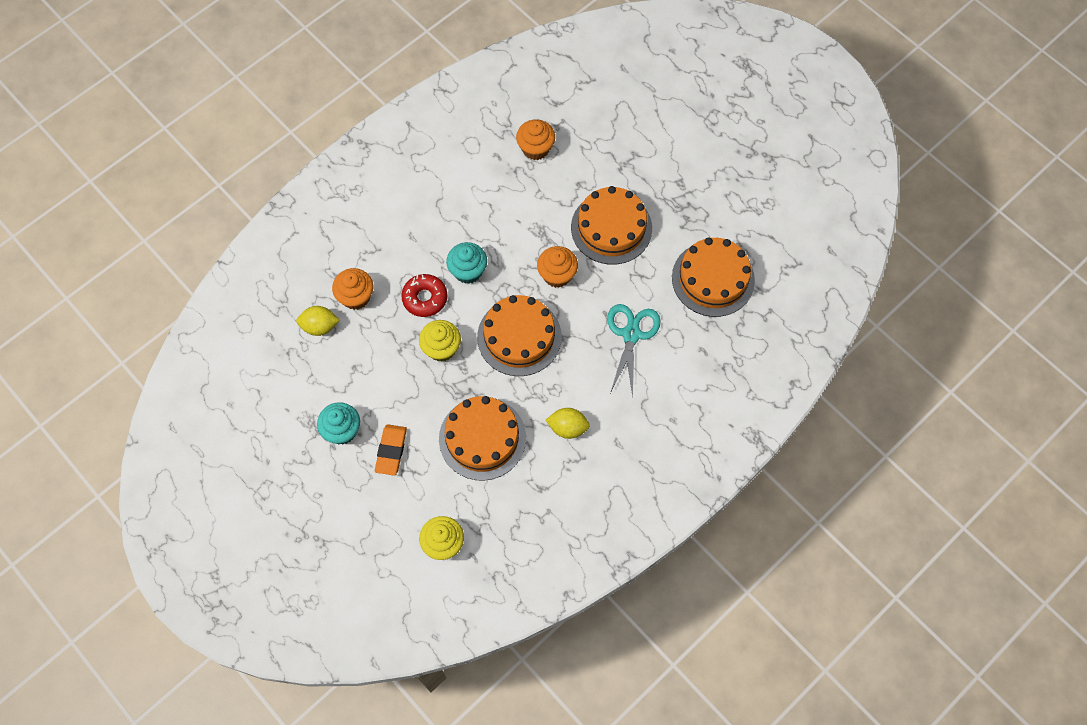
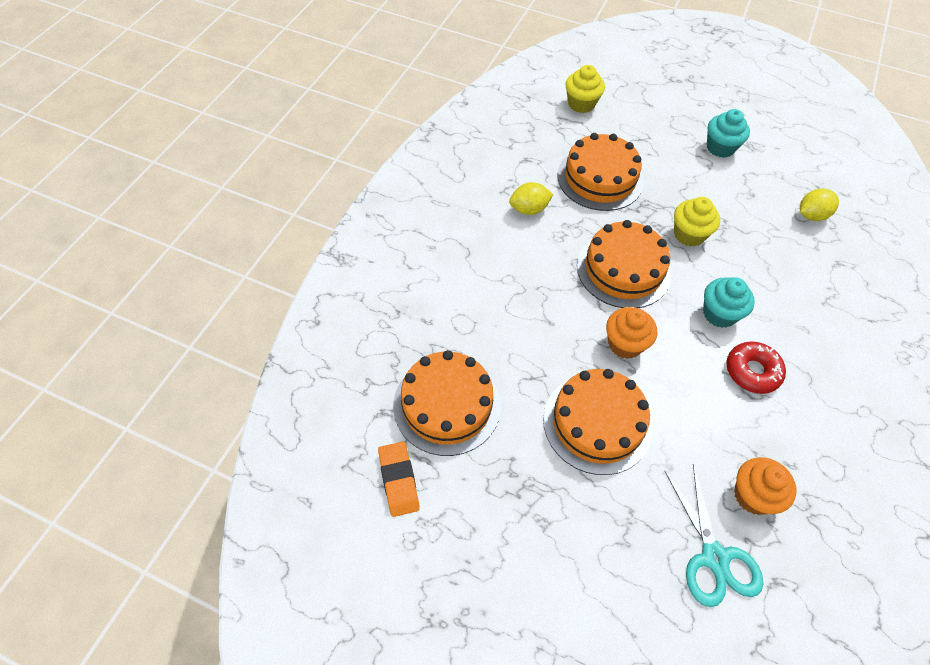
camera: 155 degrees right, 10 degrees down
orange cupcake [332,268,373,310] -> none
orange eraser [375,424,407,475] -> orange eraser moved to [378,442,420,517]
red donut [401,274,447,317] -> red donut moved to [726,341,786,394]
turquoise scissors [607,304,661,397] -> turquoise scissors moved to [665,464,763,607]

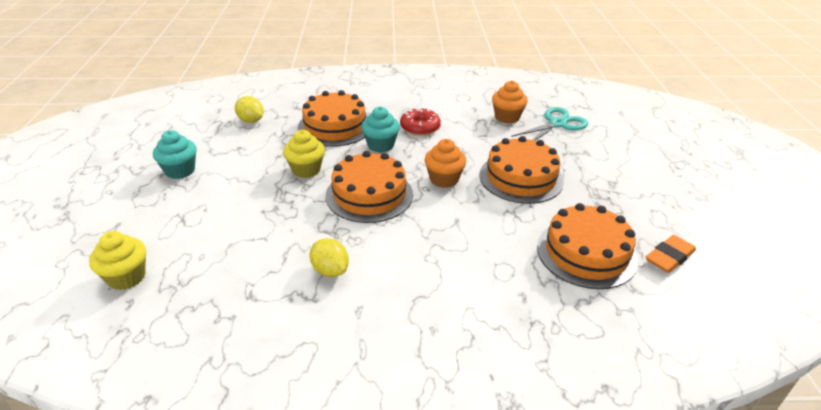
camera: 115 degrees left, 20 degrees down
orange cake [557,133,644,211] -> orange cake moved to [298,90,368,147]

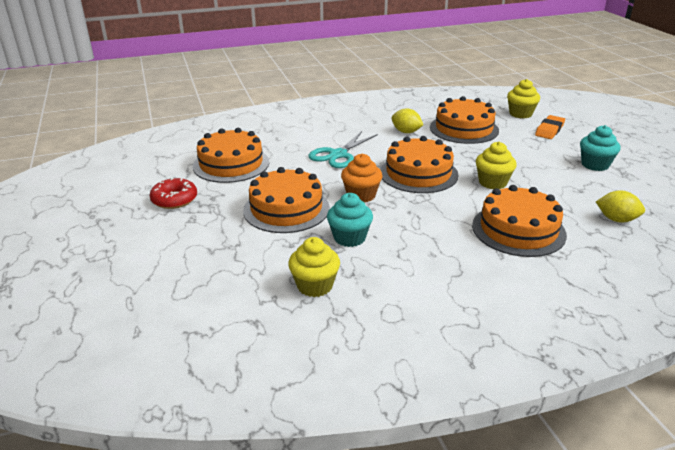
camera: 165 degrees right, 5 degrees down
turquoise cupcake [361,107,400,152] -> turquoise cupcake moved to [327,193,373,247]
red donut [400,107,441,135] -> red donut moved to [150,177,197,209]
orange cupcake [492,81,528,124] -> yellow cupcake [288,237,340,297]
turquoise scissors [511,107,588,141] -> turquoise scissors moved to [308,131,378,168]
orange eraser [646,235,696,273] -> orange eraser moved to [535,115,565,139]
none -> orange cake [430,96,499,144]

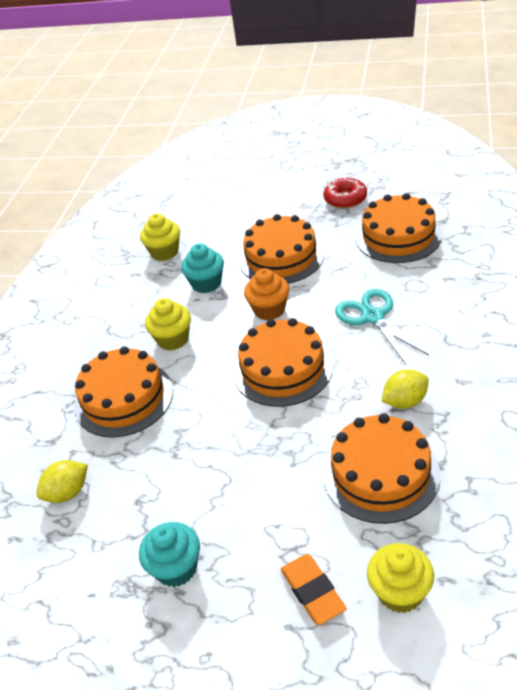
camera: 125 degrees right, 10 degrees up
yellow cupcake [476,142,517,189] -> yellow cupcake moved to [145,298,191,351]

